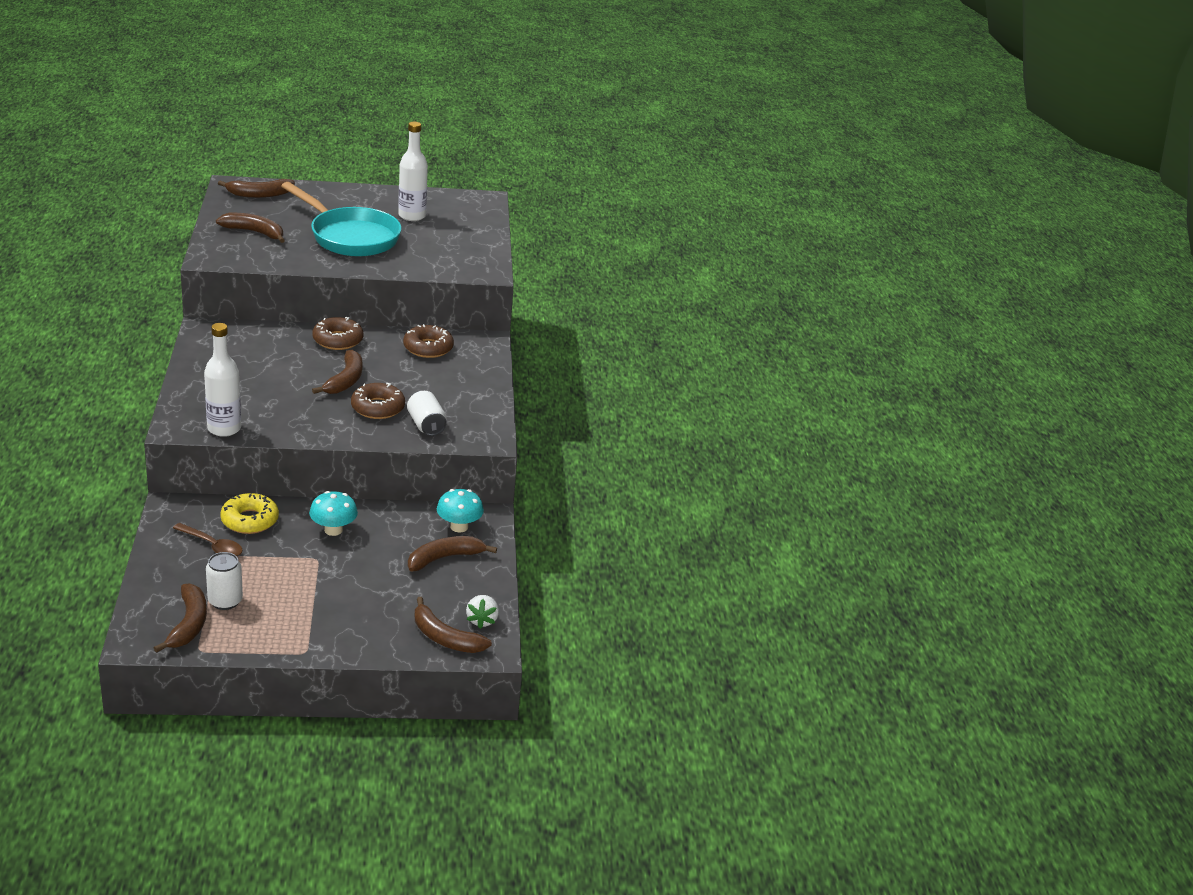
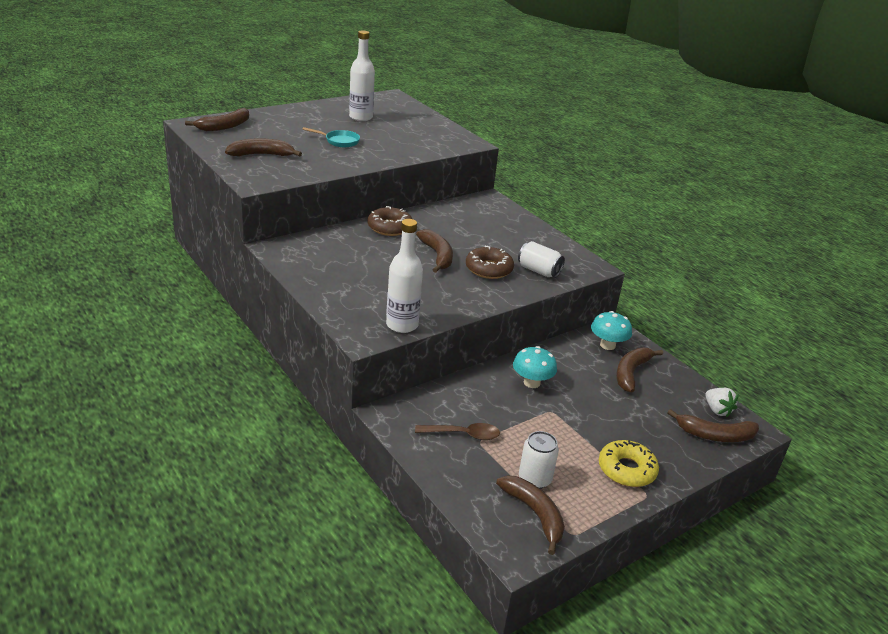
camera: 30 degrees left, 0 degrees up
yellow donut [220,493,279,534] -> yellow donut moved to [599,440,659,487]
turquoise pan [281,182,402,257] -> turquoise pan [302,127,360,148], size x0.43
brown donut [403,324,454,358] -> none

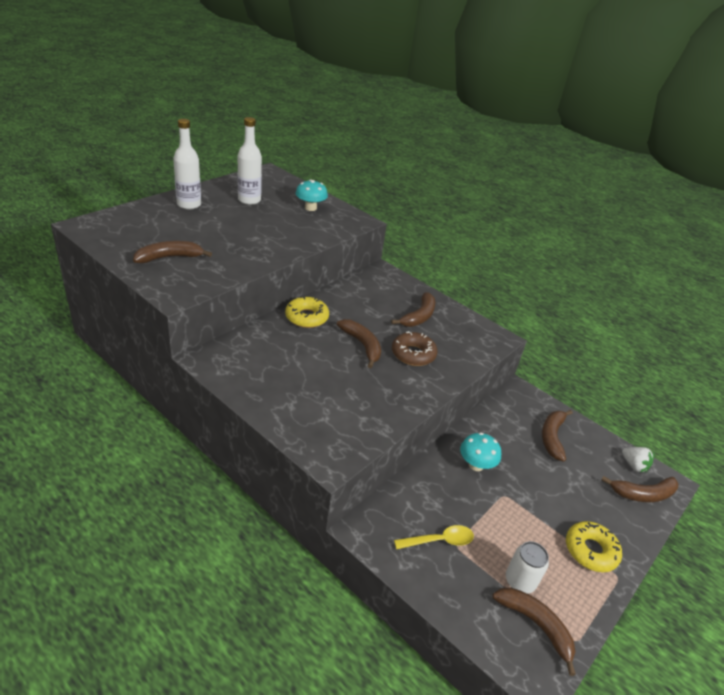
camera: 15 degrees left, 5 degrees up
brown banana [185,108,249,131] -> brown banana moved to [391,292,435,327]
turquoise pan [302,127,360,148] -> none
brown donut [367,206,412,236] -> yellow donut [285,296,329,328]
white bottle [386,219,423,333] -> white bottle moved to [173,119,201,209]
brown spoon [415,423,500,440] -> yellow spoon [394,525,474,549]
white can [518,241,565,278] -> none
turquoise mushroom [591,311,632,350] -> turquoise mushroom moved to [295,180,328,211]

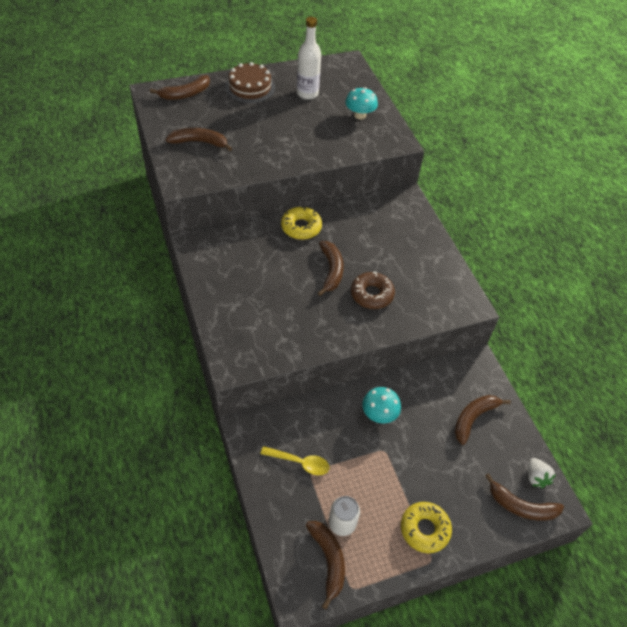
camera: 30 degrees right, 15 degrees up
white bottle [173,119,201,209] -> brown cake [225,62,275,103]
brown banana [391,292,435,327] -> brown banana moved to [150,75,210,100]

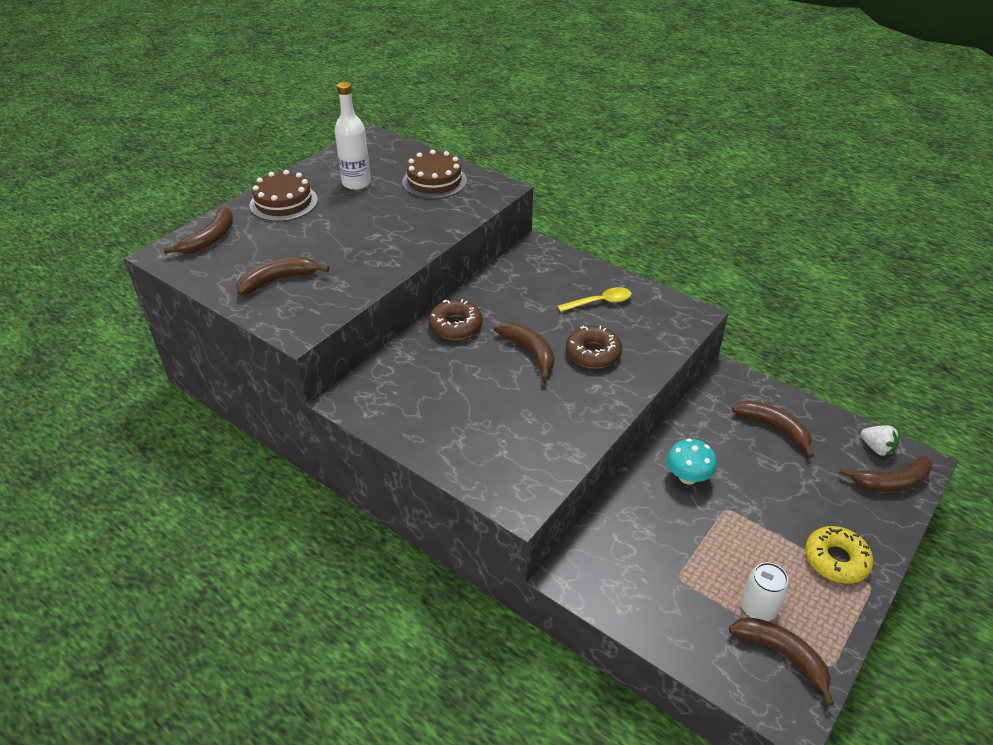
camera: 30 degrees left, 10 degrees down
yellow spoon [260,446,329,475] -> yellow spoon moved to [558,287,632,312]
yellow donut [281,206,322,240] -> brown donut [428,299,483,340]
turquoise mushroom [345,87,378,120] -> brown cake [402,150,467,199]
brown banana [454,395,511,445] -> brown banana turned 120 degrees clockwise [732,401,814,458]

